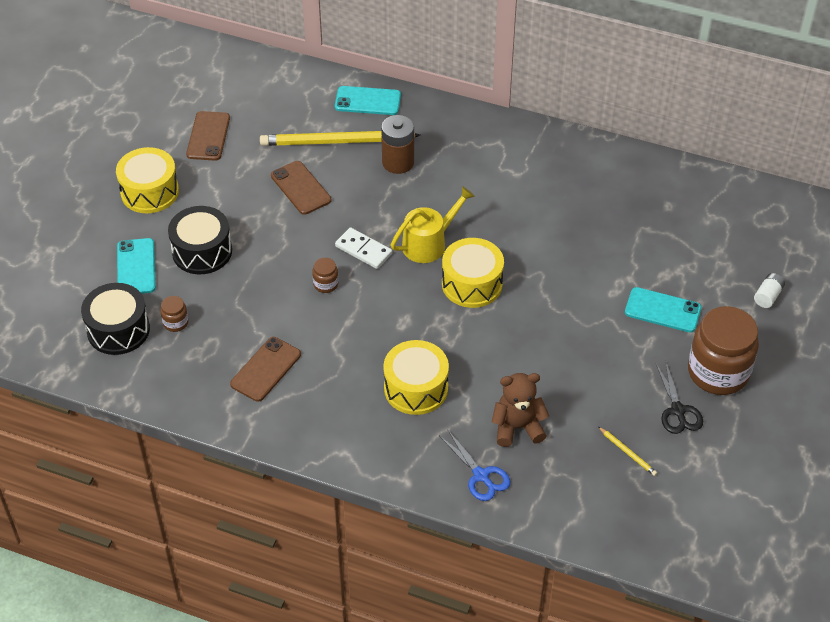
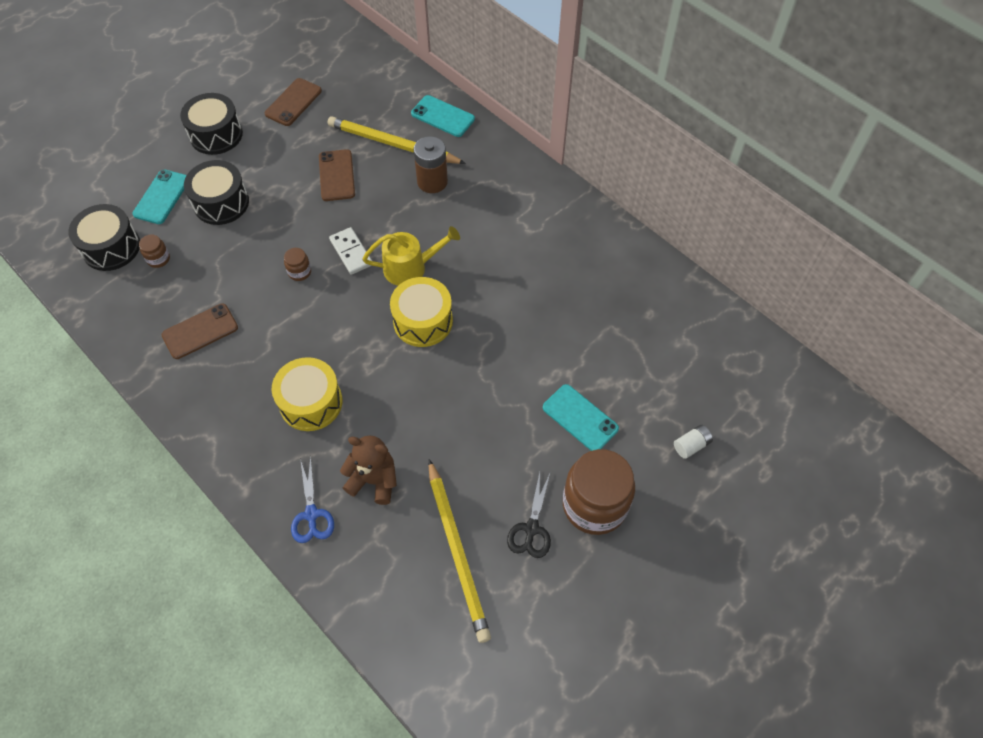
camera: 25 degrees right, 10 degrees up
yellow drum [116,147,179,213] -> black drum [180,93,243,155]
yellow pencil [598,427,657,476] -> yellow pencil [429,459,491,643], size x2.42

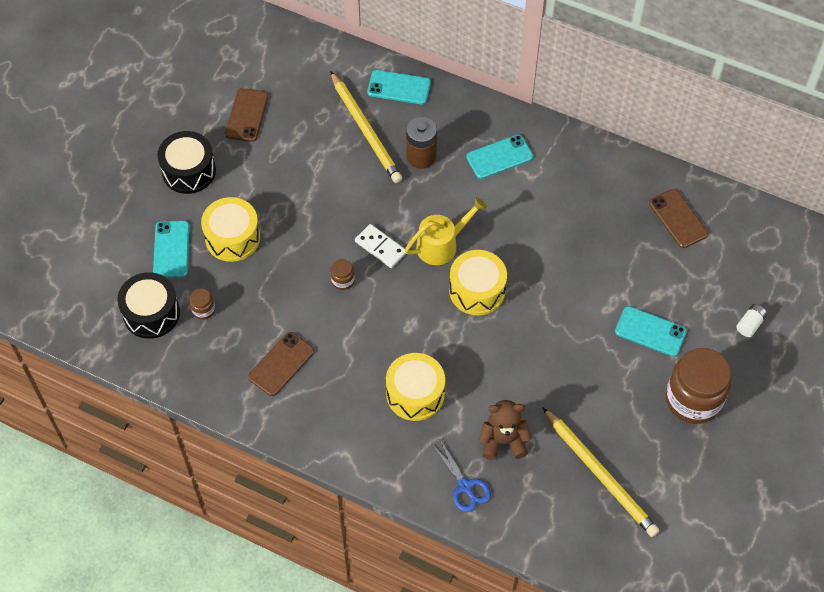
camera: 20 degrees left, 0 degrees up
black drum [184,160,249,225] -> yellow drum [201,197,260,262]
brown phone [319,149,355,201] -> brown phone moved to [649,189,708,248]
yellow pencil [328,116,466,164] -> yellow pencil turned 120 degrees counterclockwise [330,71,402,183]
black scissors [507,472,551,558] -> none
none -> turquoise phone [466,135,533,179]

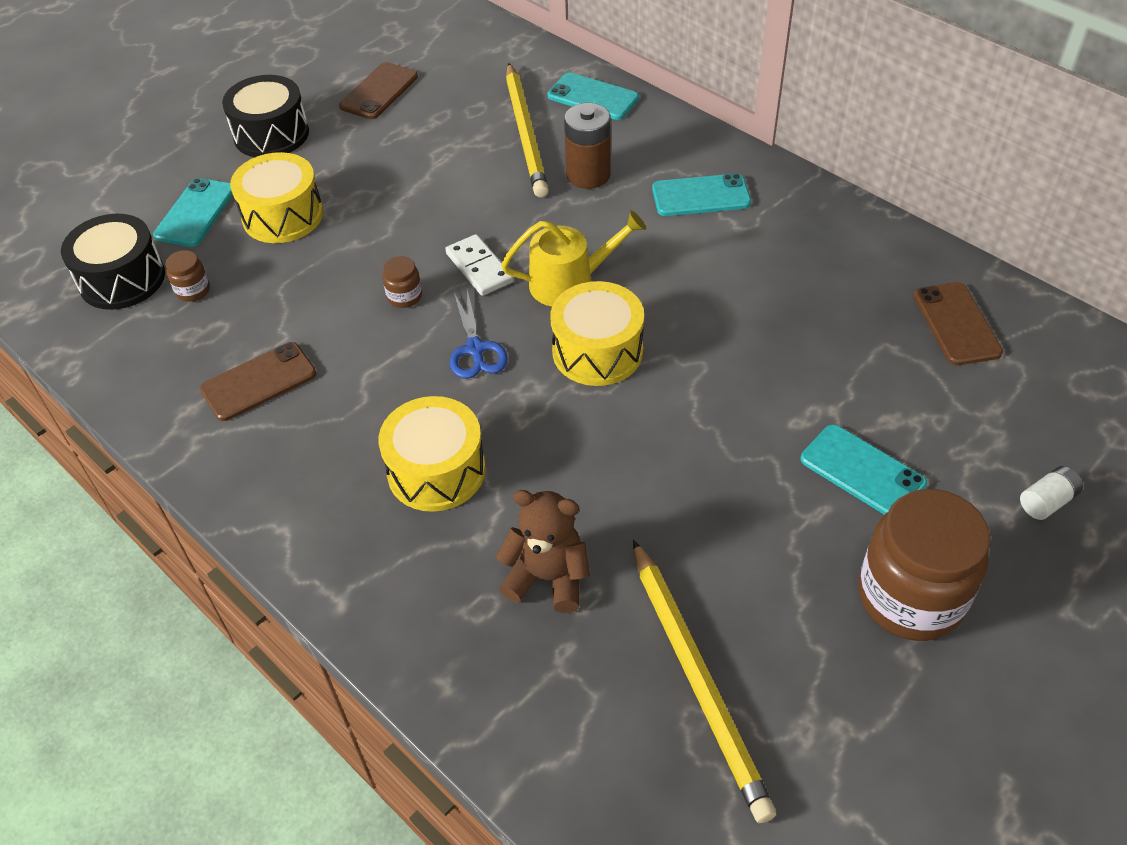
camera: 20 degrees right, 10 degrees down
blue scissors [433,440,491,512] -> blue scissors moved to [450,289,508,379]

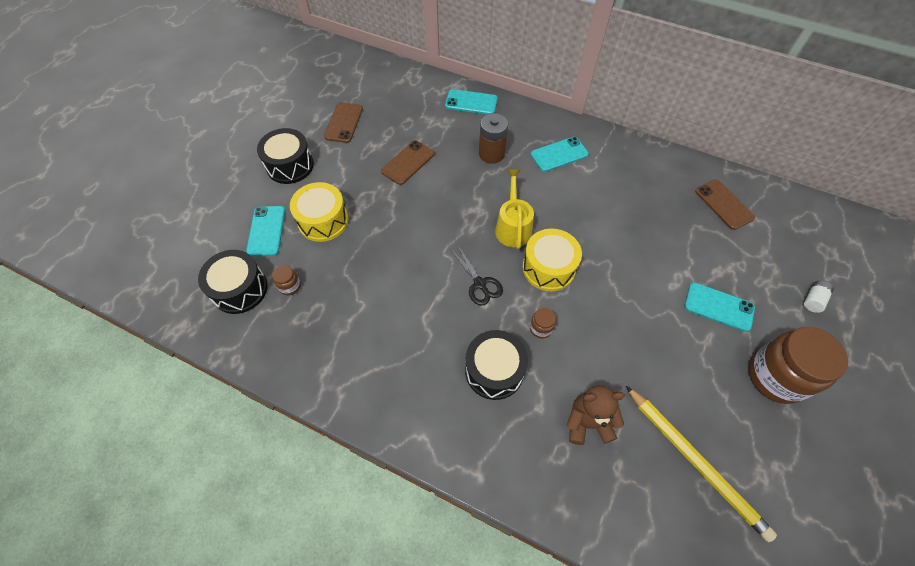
camera: 20 degrees left, 10 degrees up
brown phone [200,342,316,421] -> brown phone moved to [381,140,435,185]
yellow drum [379,396,486,512] -> black drum [465,330,528,400]
brown jar [383,256,422,308] -> brown jar moved to [530,308,556,339]
white domino [445,234,514,296] -> none
blue scissors [450,289,508,379] -> black scissors [451,246,503,306]
yellow watering can [501,211,646,306] -> yellow watering can turned 60 degrees counterclockwise [495,169,534,249]
yellow pencil [506,63,549,197] -> none

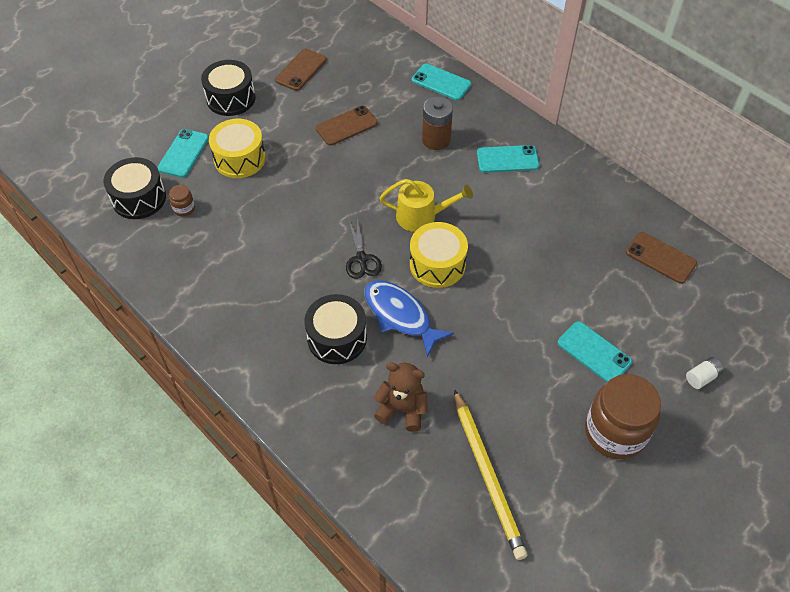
camera: 20 degrees right, 5 degrees down
yellow watering can [495,169,534,249] -> yellow watering can turned 75 degrees clockwise [379,179,473,232]
brown jar [530,308,556,339] -> blue fish [364,281,454,358]
brown phone [695,180,755,230] -> brown phone turned 45 degrees counterclockwise [626,232,697,284]

